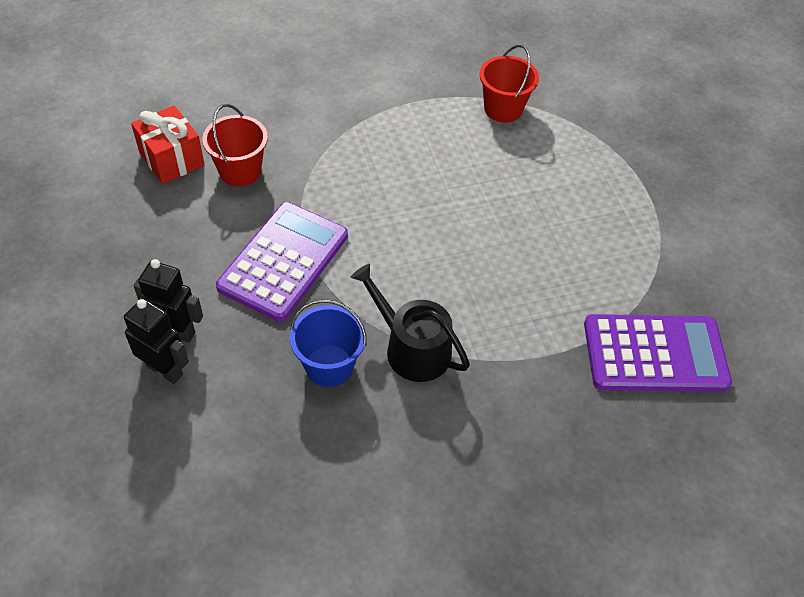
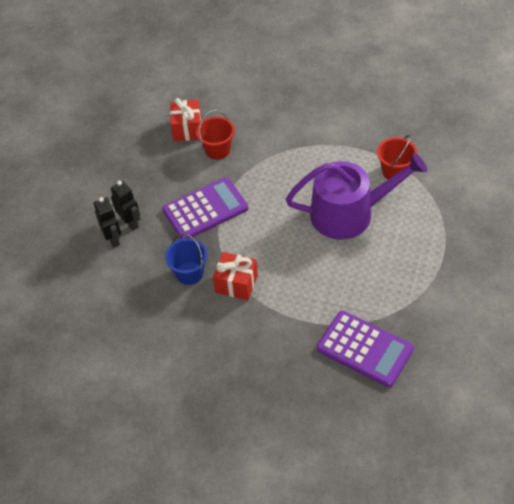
camera: 40 degrees right, 0 degrees up
black watering can [350,264,470,382] -> red gift [213,252,258,300]
none -> purple watering can [286,153,427,240]

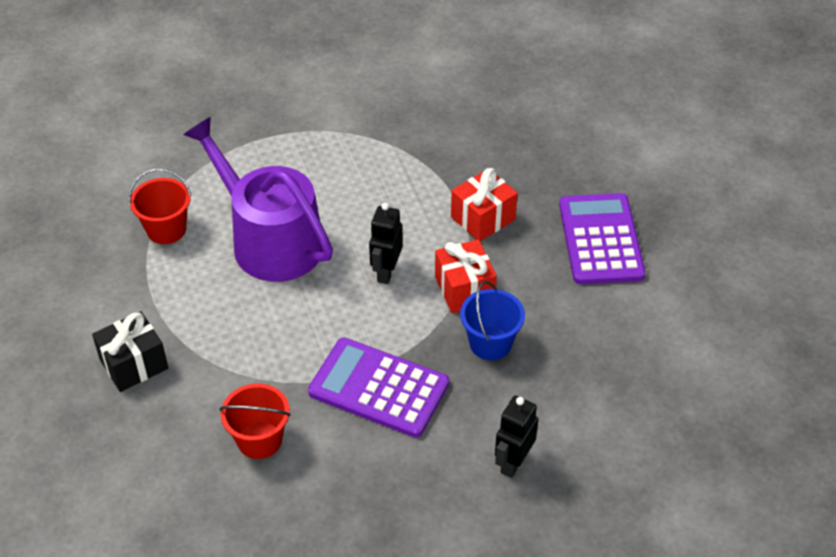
camera: 130 degrees left, 5 degrees down
black robot [111,181,140,231] -> black robot moved to [369,203,403,284]
red gift [170,98,201,141] -> red gift moved to [451,168,518,241]
purple calculator [317,311,414,387] -> purple calculator moved to [559,193,646,284]
none -> black gift [92,311,168,392]

